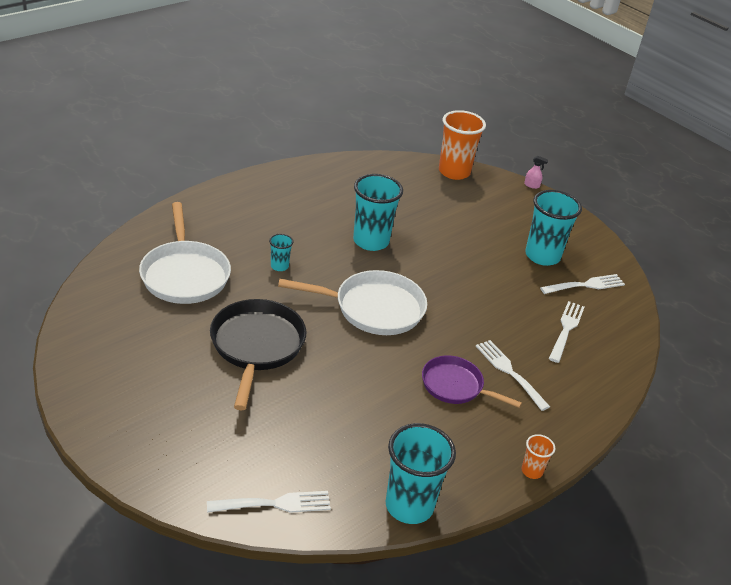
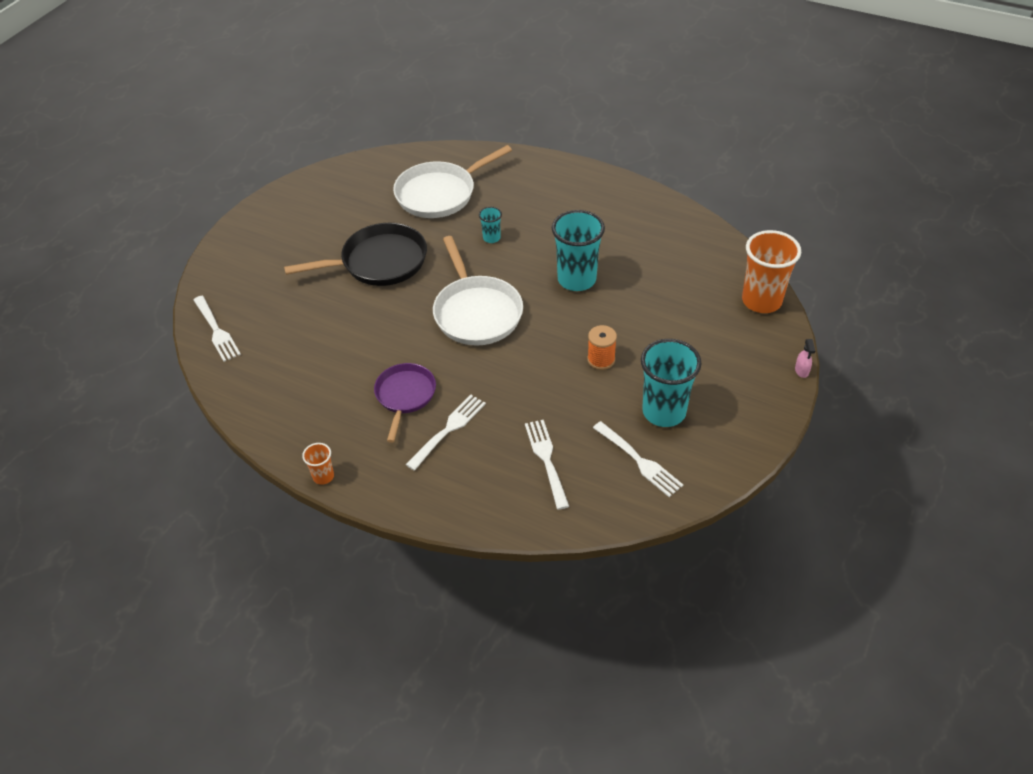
camera: 75 degrees right, 10 degrees up
turquoise cup [385,423,456,524] -> none
white fork [549,301,585,363] -> white fork turned 105 degrees counterclockwise [525,420,569,510]
none -> orange spool [587,325,617,370]

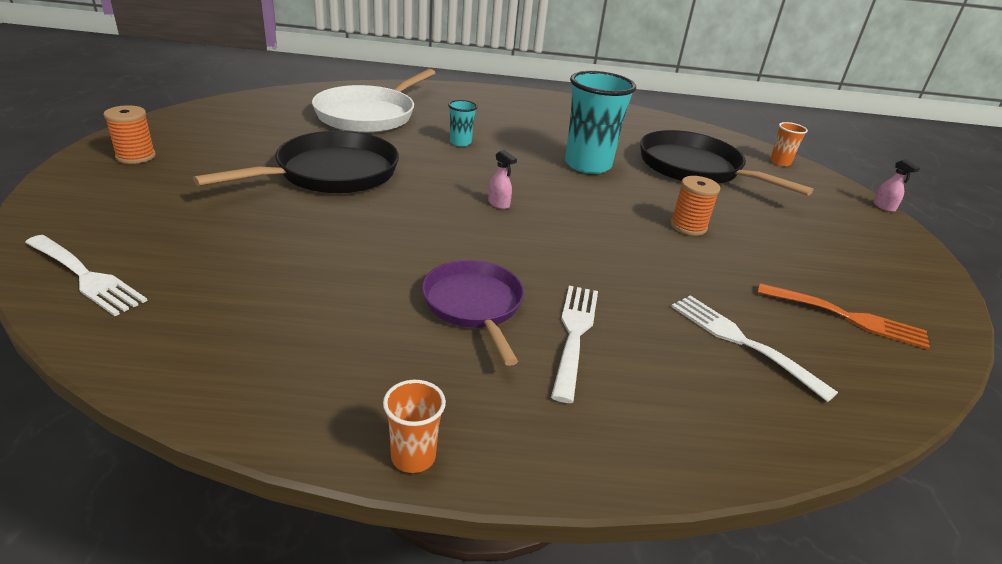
camera: 30 degrees left, 15 degrees down
white pan [433,236,523,346] -> pink spray bottle [488,150,517,209]
white fork [593,421,683,497] -> orange fork [758,283,930,350]
turquoise cup [641,339,702,427] -> none
orange cup [742,230,802,313] -> orange cup [770,122,808,166], size x0.47
none -> orange spool [104,105,156,164]
none -> black pan [640,130,814,196]

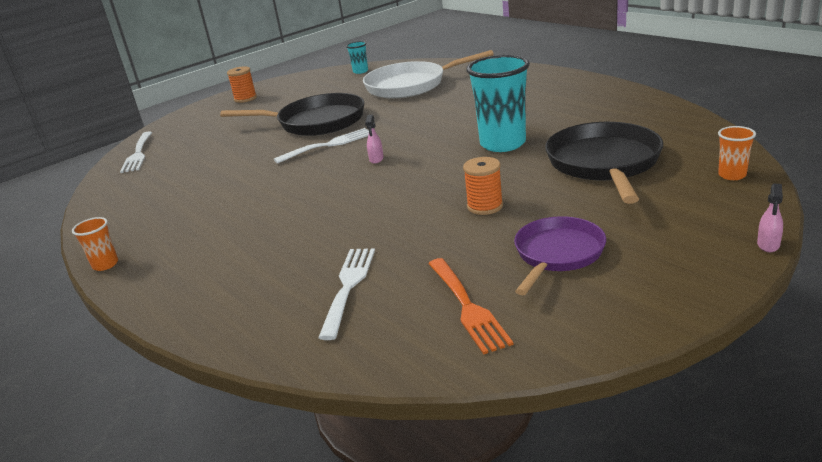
camera: 55 degrees right, 5 degrees down
purple pan [422,260,524,366] -> purple pan moved to [514,216,606,295]
turquoise cup [448,100,477,147] -> turquoise cup moved to [346,41,368,74]
white fork [551,286,598,403] -> white fork moved to [274,128,369,164]

